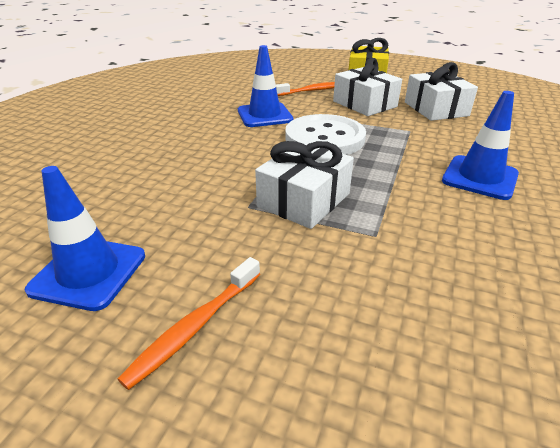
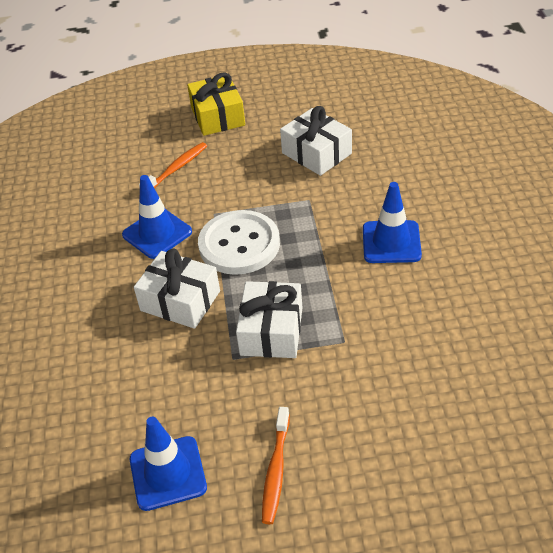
camera: 25 degrees left, 10 degrees up
white gift [333,58,402,116] -> white gift moved to [134,249,220,329]

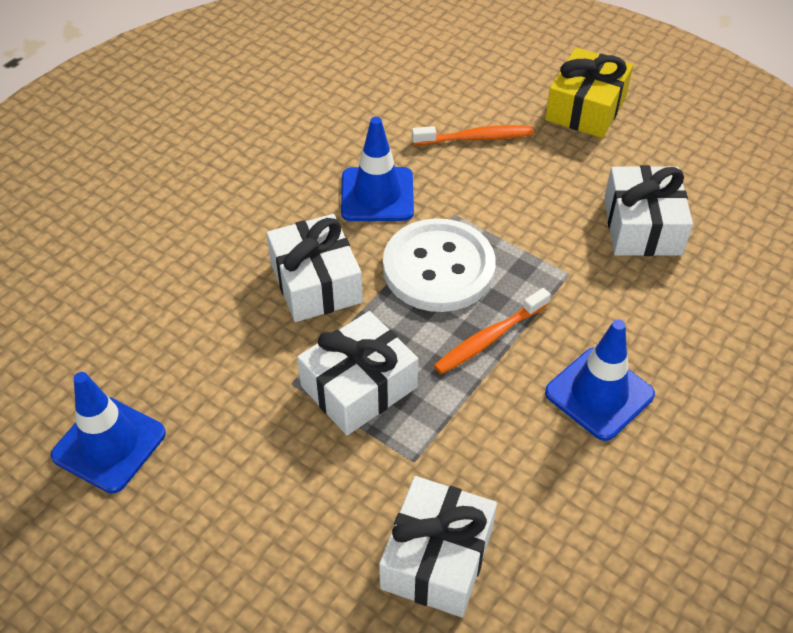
camera: 40 degrees right, 5 degrees up
orange toothbrush [262,407,290,524] -> orange toothbrush moved to [434,288,551,374]
none -> white gift [379,476,497,617]

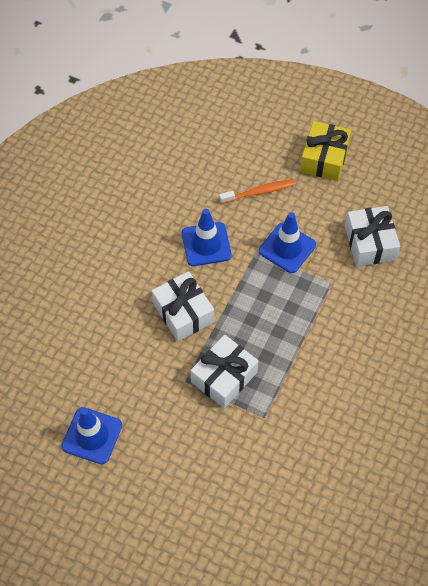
camera: 10 degrees left, 10 degrees up
white gift [379,476,497,617] -> none
white button [383,218,496,312] -> none
orange toothbrush [434,288,551,374] -> none
blue traffic cone [545,319,655,441] -> blue traffic cone moved to [259,212,316,273]

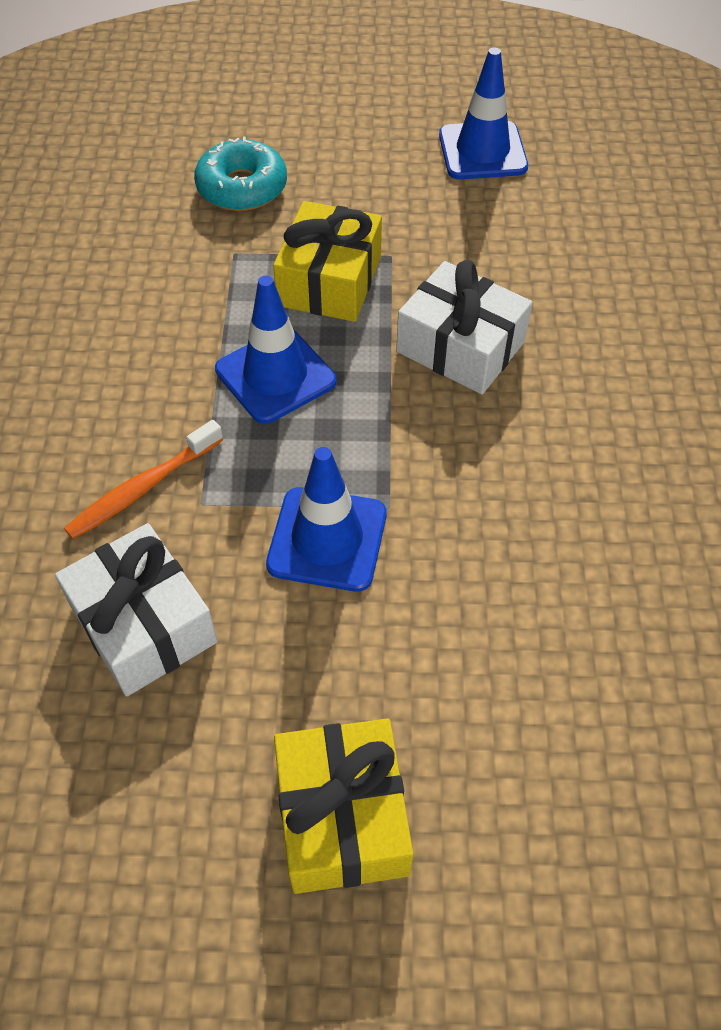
camera: 155 degrees right, 5 degrees down
blue traffic cone [182,209,232,266] -> blue traffic cone moved to [215,275,336,424]
white gift [190,335,258,408] -> yellow gift [273,201,382,322]
orange toothbrush [219,179,295,204] -> orange toothbrush moved to [64,420,223,539]
none -> turquoise donut [194,137,287,211]

